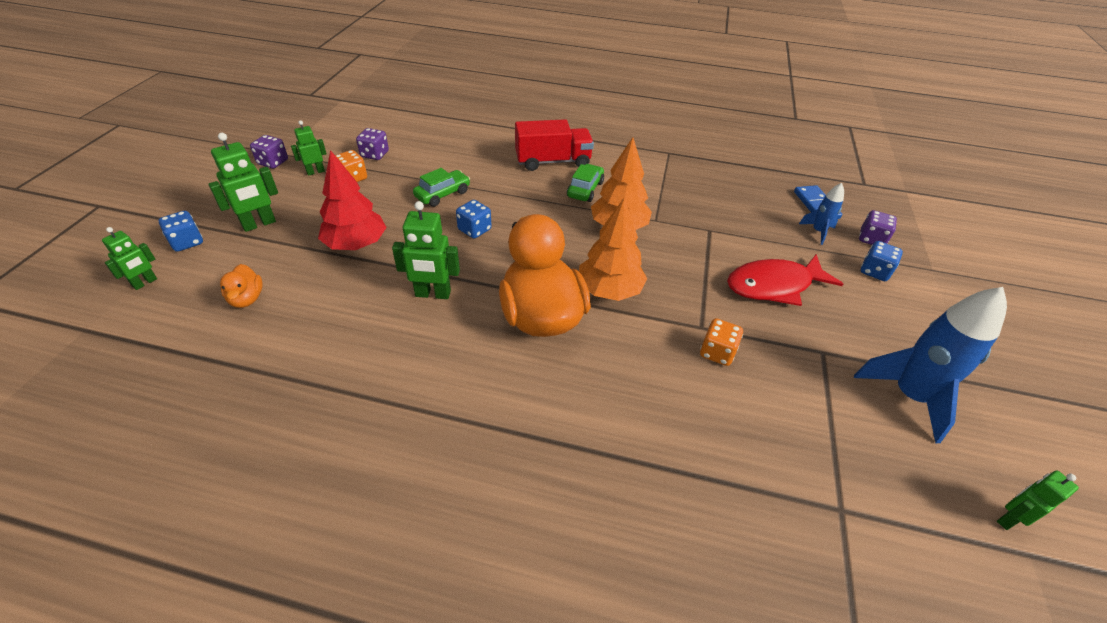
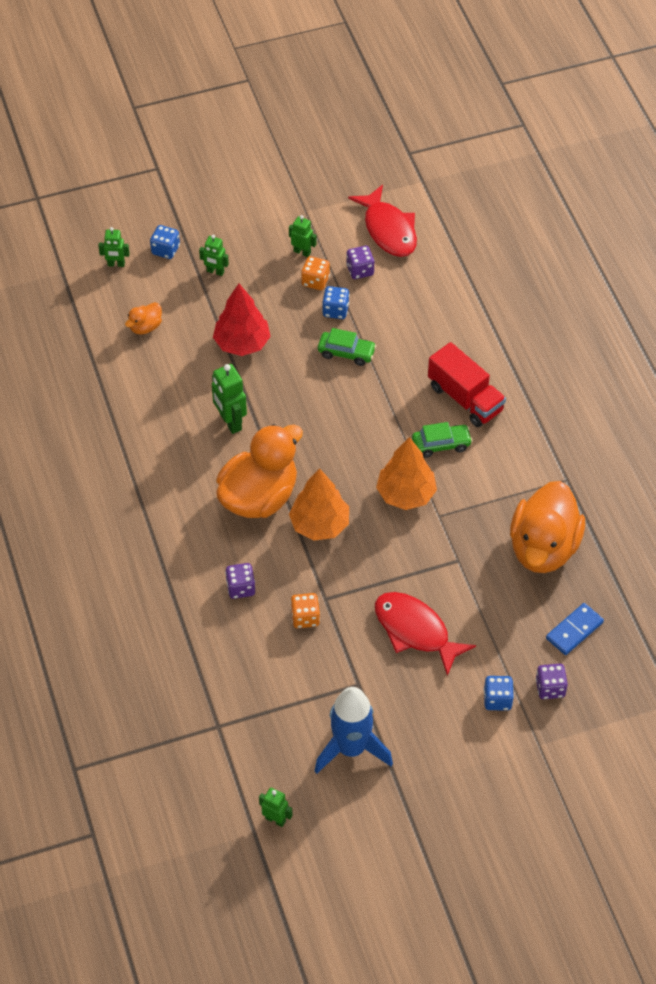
camera: 60 degrees right, 10 degrees up
green robot [209,133,278,232] -> green robot [199,235,229,276], size x0.62
purple dice [250,135,288,169] -> purple dice moved to [225,563,255,599]
blue dice [456,200,492,239] -> blue dice moved to [322,286,349,319]
blue rocket [799,183,844,245] -> none
none -> red fish [348,185,417,257]
none -> orange duck [510,481,585,573]

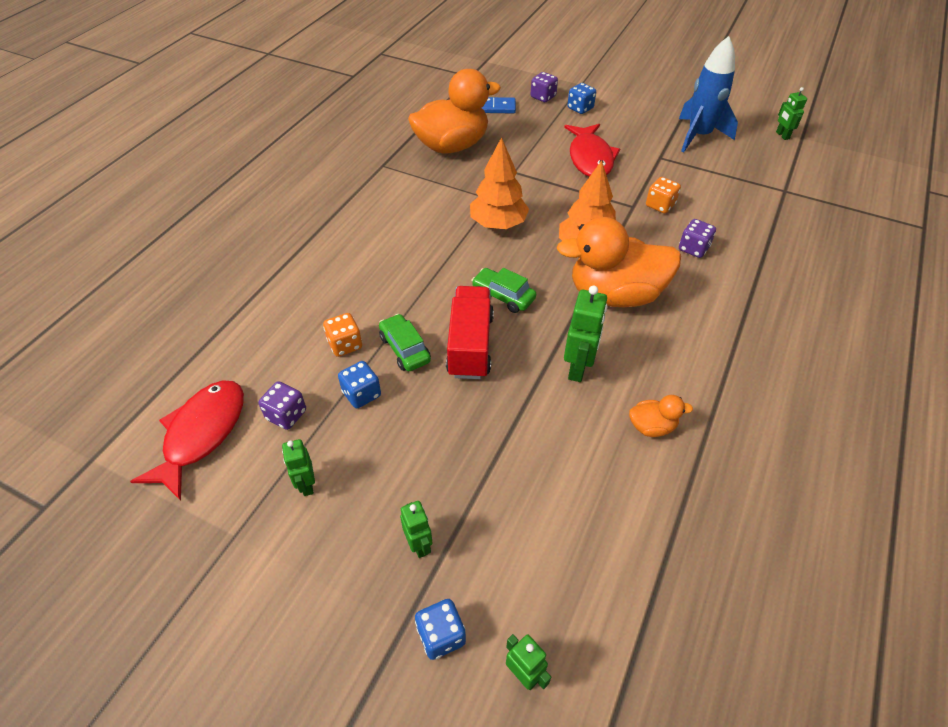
camera: 135 degrees left, 5 degrees down
orange duck [125,302,162,334] -> orange duck moved to [629,395,693,437]
red tree [213,284,271,356] -> none
orange dice [301,256,330,290] -> orange dice moved to [323,313,362,357]
green car [412,422,473,458] -> green car moved to [472,268,536,313]
red truck [428,342,506,427] -> red truck moved to [446,286,494,379]

